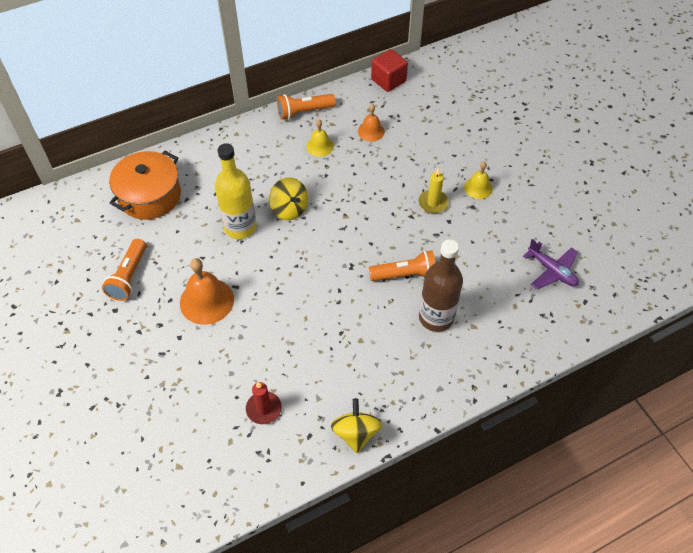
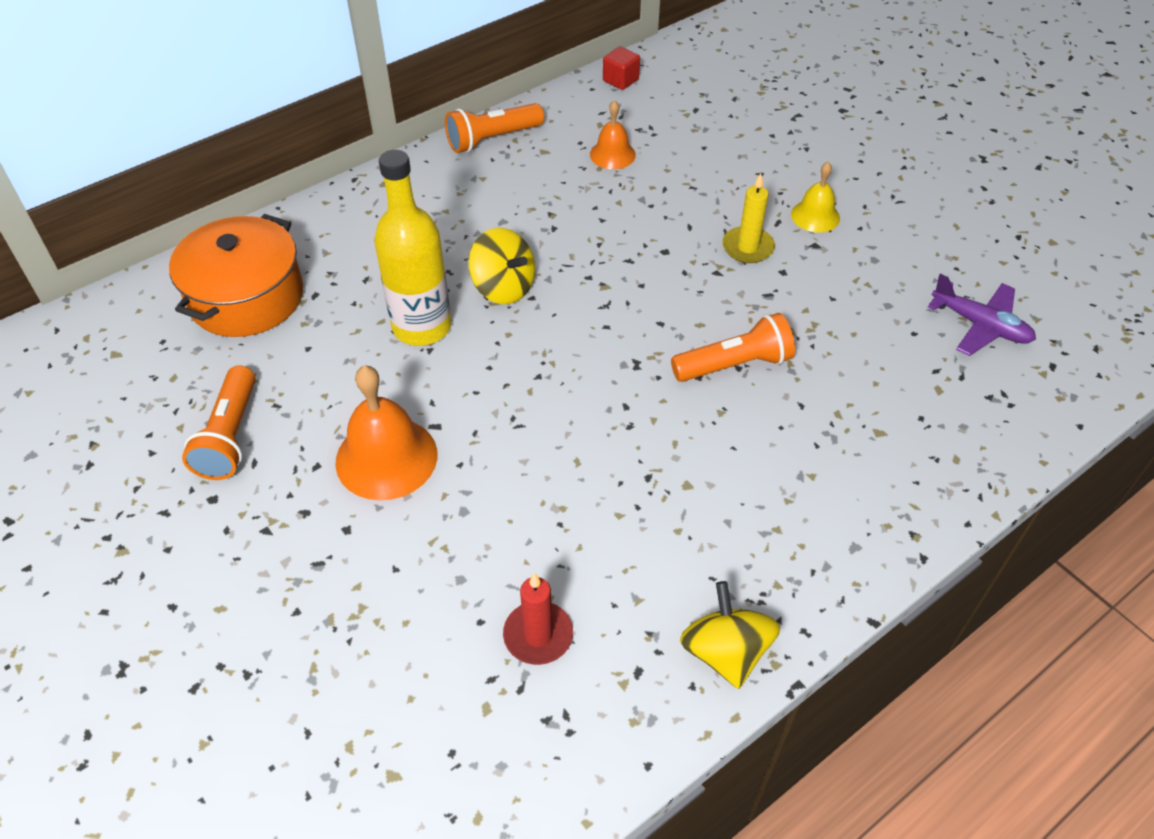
camera: 10 degrees left, 5 degrees down
yellow bell [306,119,334,157] -> none
red cube [371,49,408,92] -> red cube [603,47,640,90], size x0.63
brown bottle [419,240,463,332] -> none

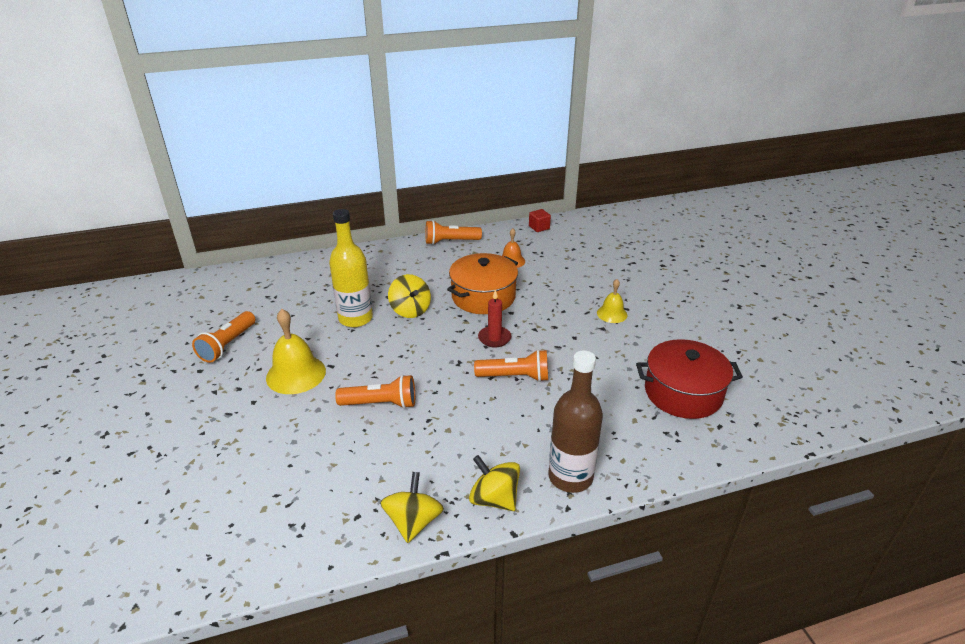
camera: 20 degrees right, 15 degrees down
orange pot [169,214,303,337] -> orange pot moved to [447,253,518,314]
orange bell [335,365,437,501] -> yellow bell [266,309,326,394]
red candle [503,573,573,665] -> red candle moved to [478,289,511,348]
yellow candle [722,173,775,263] -> none
purple plane [928,274,1036,356] -> red pot [636,339,743,419]
none -> orange flashlight [335,375,415,409]
none -> yellow spinning top [469,455,520,511]
none -> brown bottle [548,350,603,493]

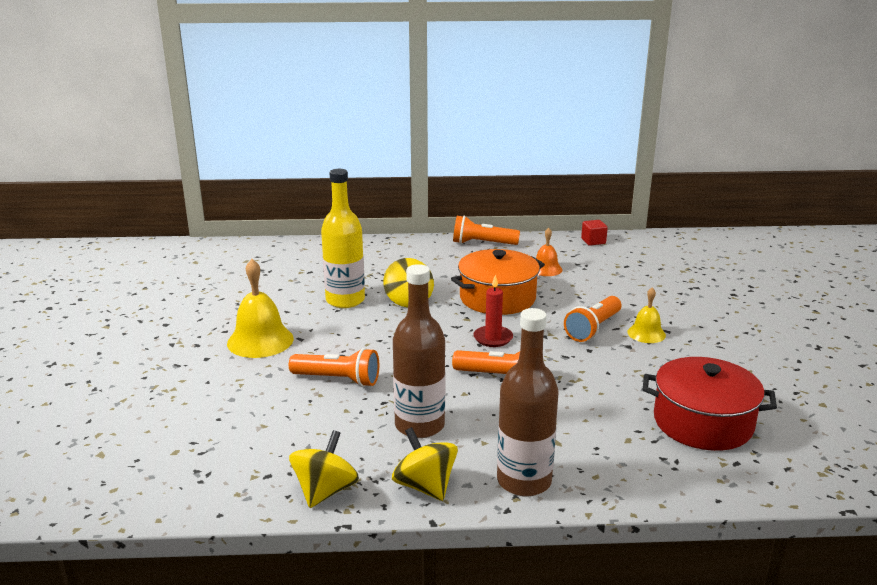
camera: 15 degrees right, 10 degrees down
orange flashlight [192,311,255,363] -> orange flashlight moved to [564,296,621,342]
none -> brown bottle [393,264,445,438]

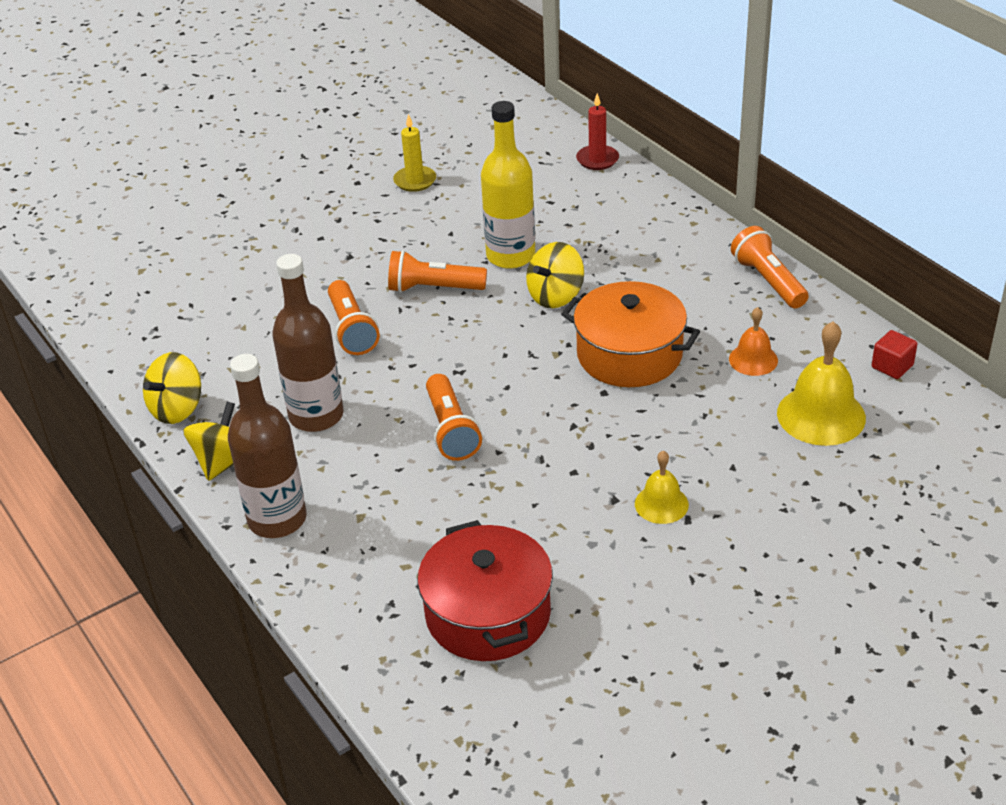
camera: 60 degrees right, 15 degrees up
yellow bell [227,259,294,358] -> yellow bell moved to [777,321,866,446]
yellow spinning top [289,430,359,508] -> yellow spinning top turned 135 degrees clockwise [143,352,201,424]
red candle [473,275,513,347] -> red candle moved to [576,93,619,170]
orange flashlight [564,296,621,342] -> orange flashlight moved to [388,250,487,293]
none -> yellow candle [393,114,436,192]

